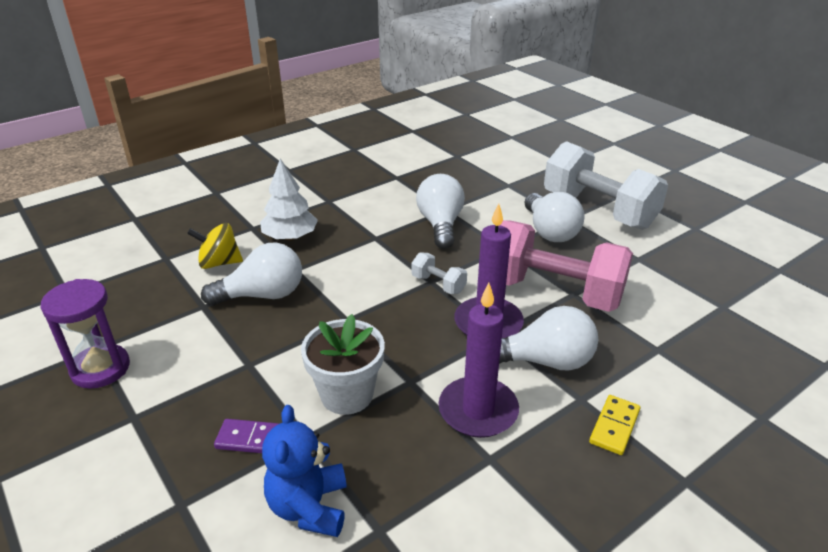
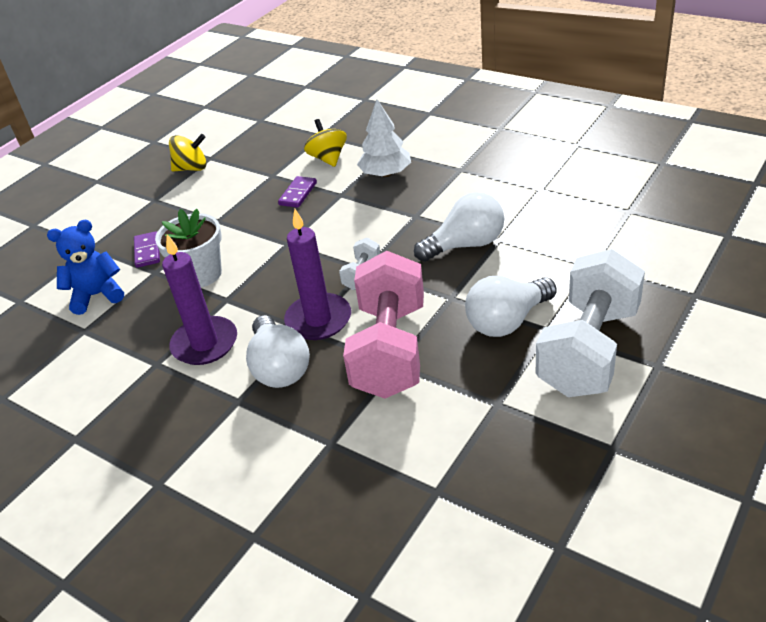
camera: 75 degrees right, 5 degrees up
purple hourglass [41,279,130,389] -> yellow spinning top [169,134,207,171]
white light bulb [201,243,302,306] -> purple domino [278,176,317,208]
yellow domino [589,395,640,455] -> none

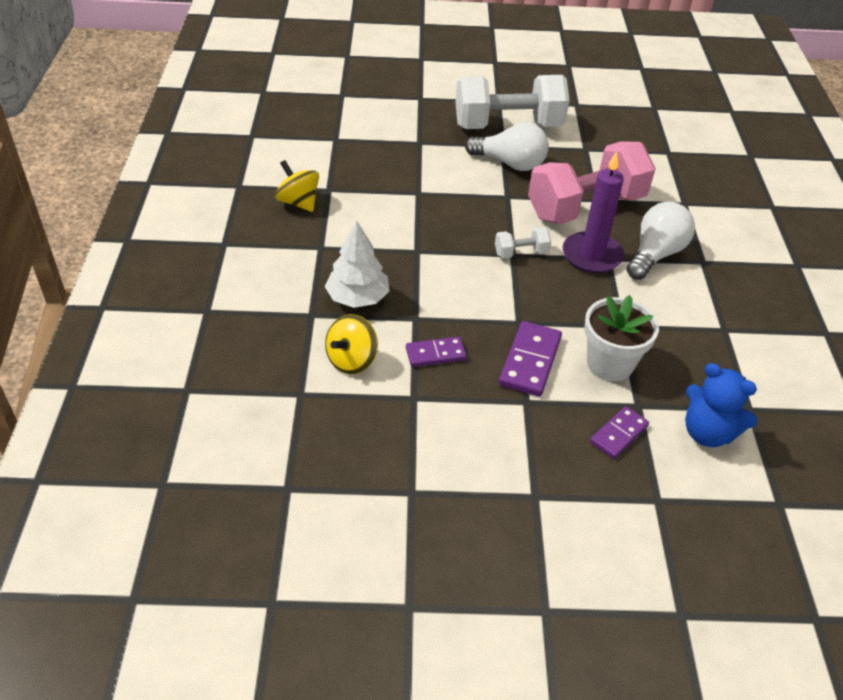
camera: 130 degrees left, 5 degrees up
purple candle [162,234,237,365] -> none
yellow spinning top [169,134,207,171] -> yellow spinning top moved to [275,160,319,212]
white light bulb [414,192,504,262] -> none
none -> purple domino [499,321,562,397]

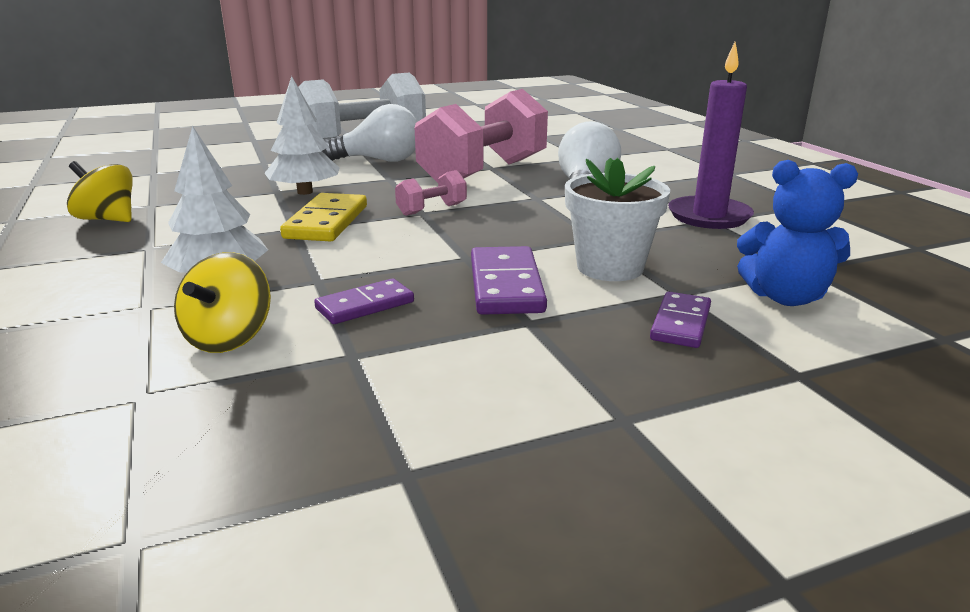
camera: 20 degrees left, 20 degrees down
white dumbbell [495,227,551,258] -> pink dumbbell [395,170,467,216]
purple candle [563,151,624,273] -> purple candle moved to [668,42,754,229]
none -> white tree [264,76,339,195]
none -> yellow domino [280,193,367,241]

